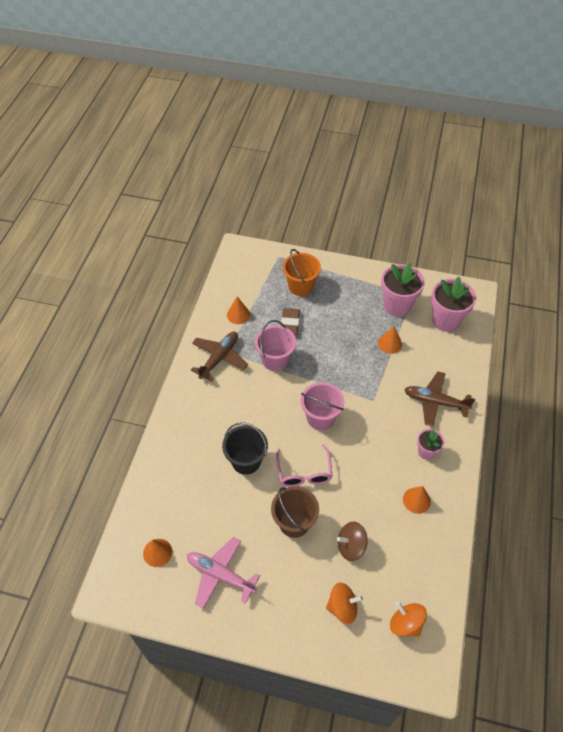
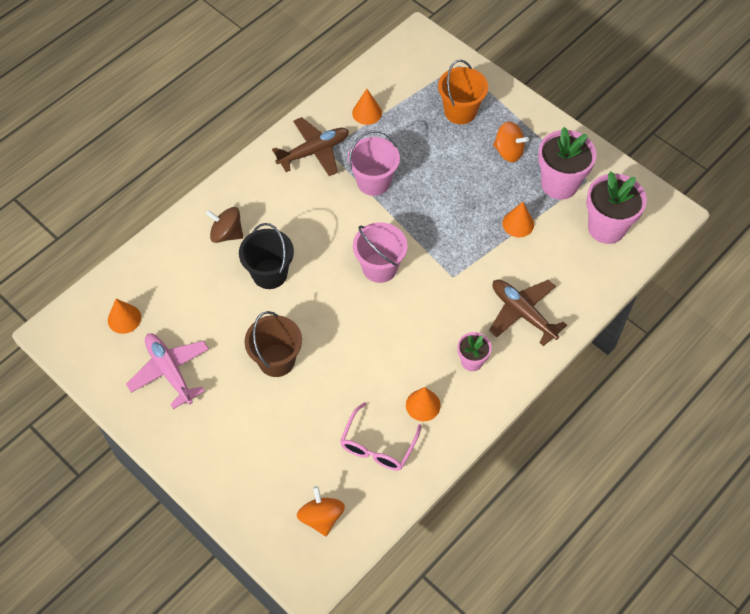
camera: 30 degrees right, 5 degrees up
pink glasses [276,444,333,487] -> pink glasses moved to [340,402,422,471]
brown eraser [281,308,300,335] -> none
orange spinning top [326,582,363,624] -> orange spinning top moved to [493,122,529,162]
brown spinning top [337,522,368,561] -> brown spinning top moved to [206,207,243,243]

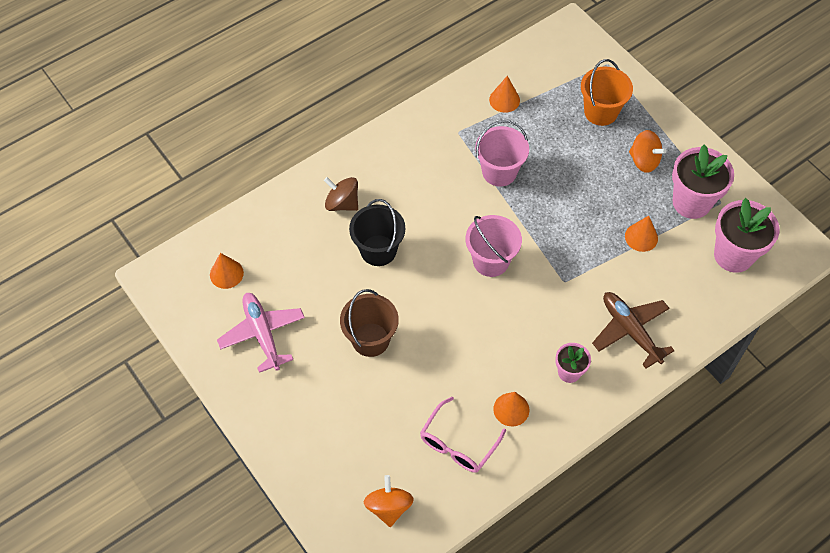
camera: 10 degrees right, 0 degrees up
brown plane [272,117,349,176] -> none

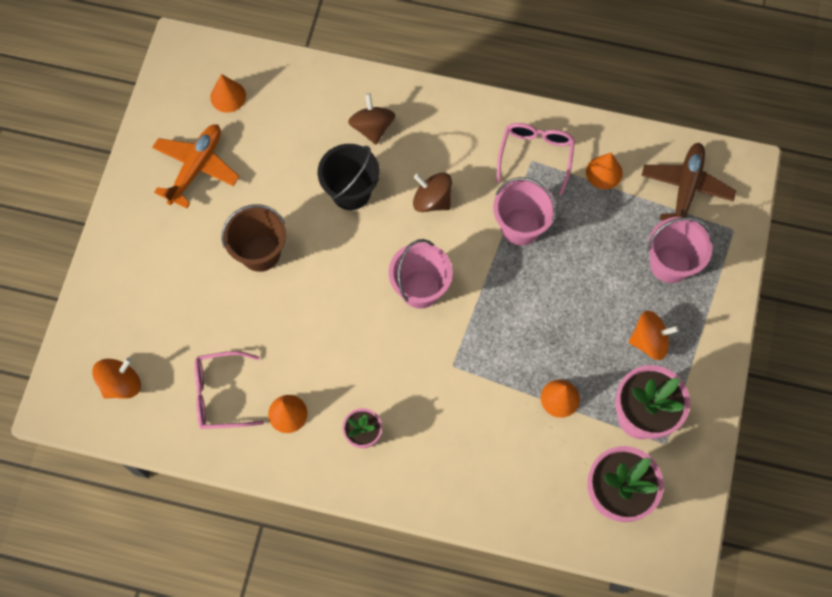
camera: 50 degrees right, 10 degrees up
pink plane [217,293,305,373] -> orange plane [152,124,239,208]
orange bucket [581,59,633,126] -> pink bucket [647,217,713,283]
brown plane [592,292,675,369] -> brown plane moved to [641,143,736,221]
orange spinning top [629,130,666,173] -> orange spinning top turned 90 degrees counterclockwise [629,311,679,360]
none -> brown spinning top [413,173,452,212]
none -> pink glasses [497,123,575,195]

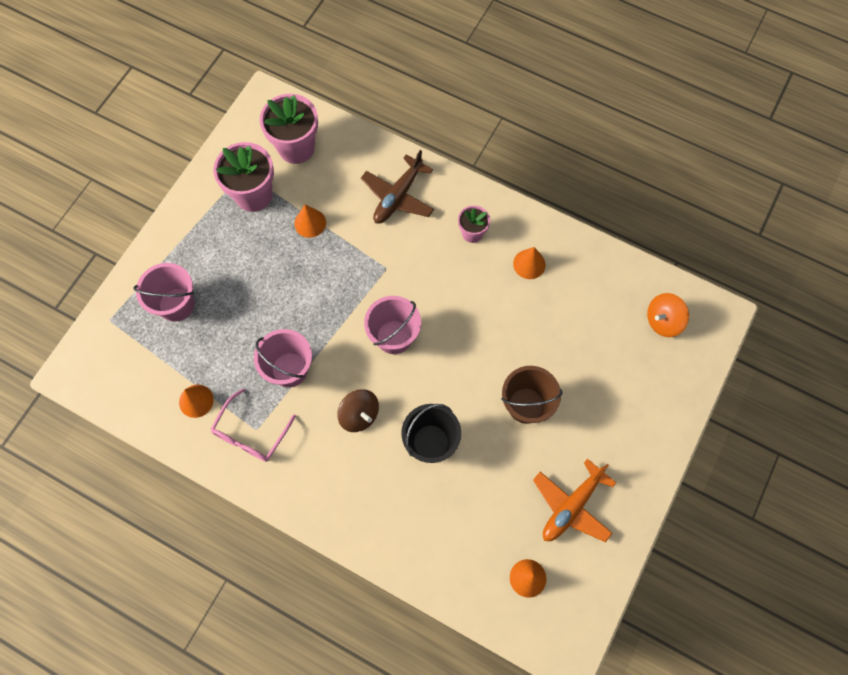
camera: 165 degrees left, 0 degrees up
pink glasses [194,351,264,429] -> none
brown spinning top [348,93,395,145] -> none
orange spinning top [629,311,679,360] -> none
brown plane [641,143,736,221] -> brown plane moved to [361,150,434,224]

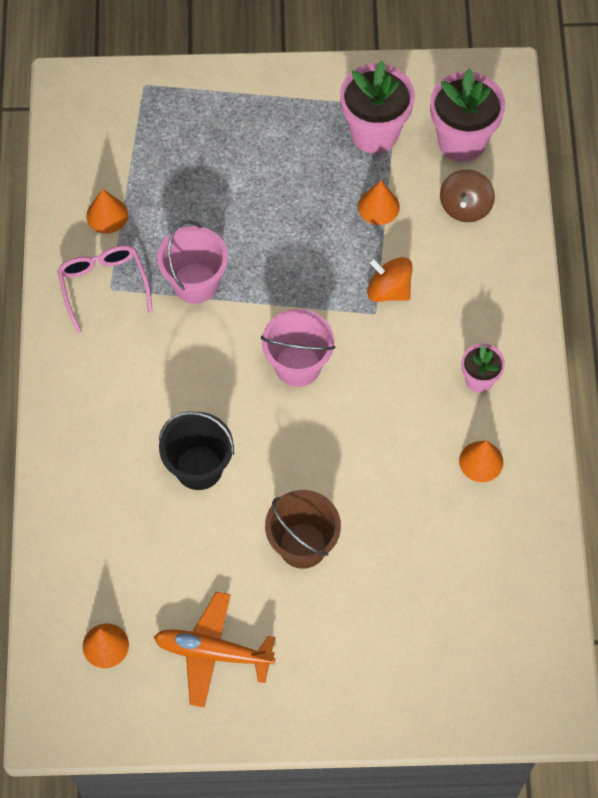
camera: 60 degrees right, 5 degrees down
pink bucket [133,263,195,322] -> none
pink glasses [210,388,296,462] -> pink glasses turned 75 degrees clockwise [57,245,152,333]
brown spinning top [337,389,379,432] -> brown spinning top moved to [440,169,495,222]
brown plane [361,150,434,224] -> none
orange spinning top [647,293,689,337] -> orange spinning top moved to [367,257,413,302]

